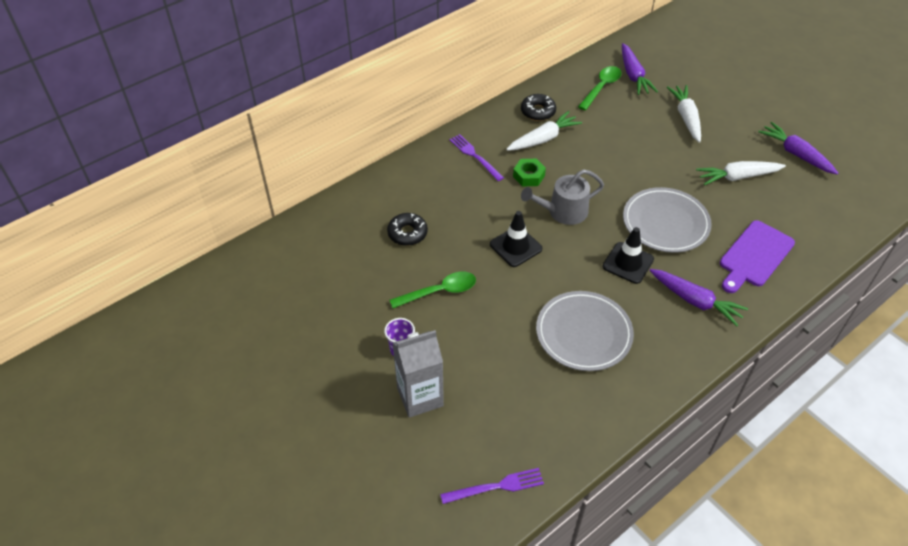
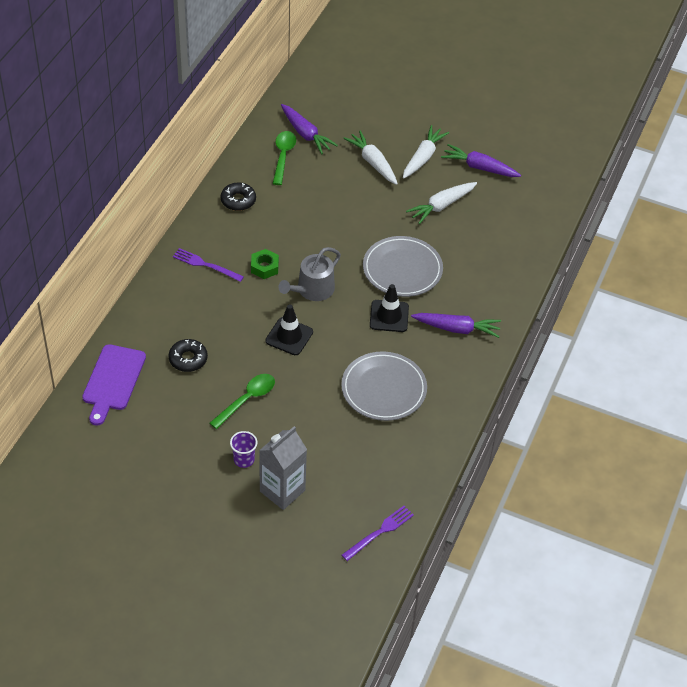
camera: 30 degrees left, 0 degrees up
white carrot [506,111,582,151] -> white carrot moved to [403,125,449,179]
purple cutting board [720,220,795,293] -> purple cutting board moved to [82,344,146,426]

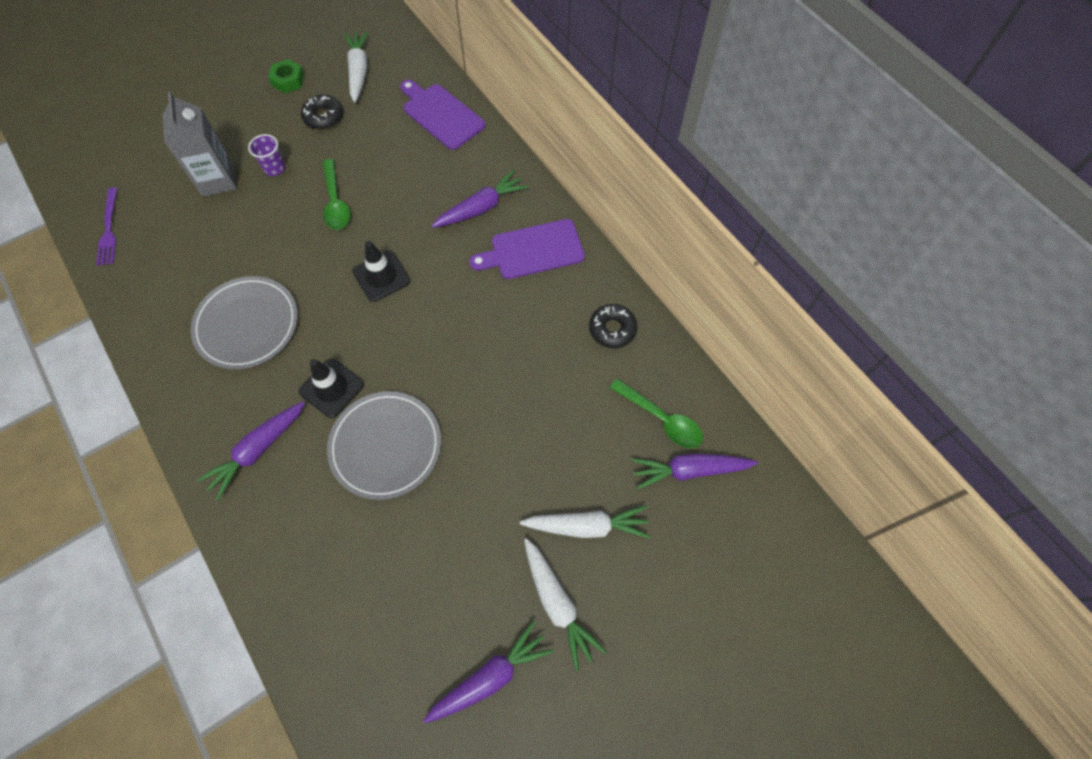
camera: 125 degrees right, 15 degrees up
black donut [168,339,208,372] -> black donut moved to [301,95,343,130]
purple fork [173,248,244,282] -> purple cutting board [469,219,585,279]
green nut [251,249,279,279] -> green nut moved to [268,59,305,93]
grey watering can [278,247,341,301] -> none
white carrot [406,182,477,224] -> white carrot moved to [344,31,368,103]
none -> purple carrot [431,170,529,228]

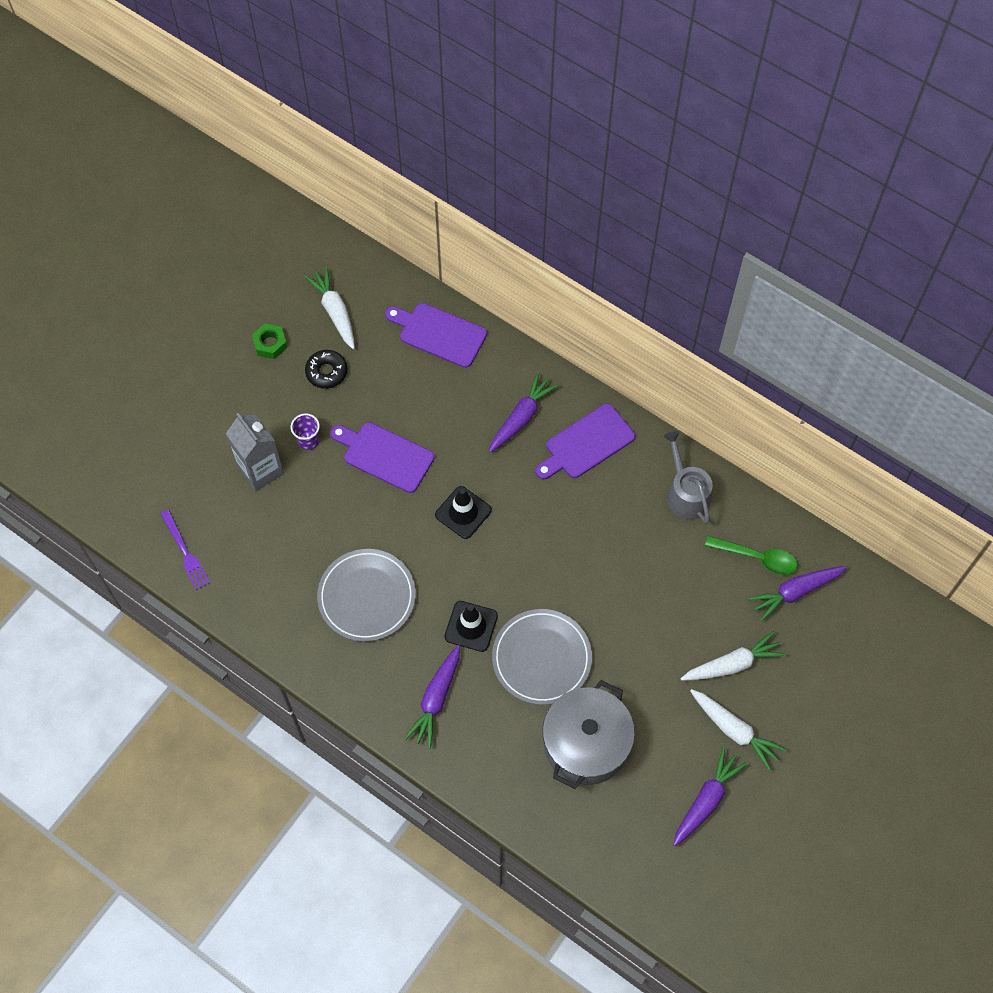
camera: 20 degrees left, 0 degrees up
green spoon [323,159,351,230] -> purple cutting board [330,422,434,493]
black donut [589,304,638,348] -> grey watering can [664,431,713,524]
none -> grey pot [543,680,635,789]

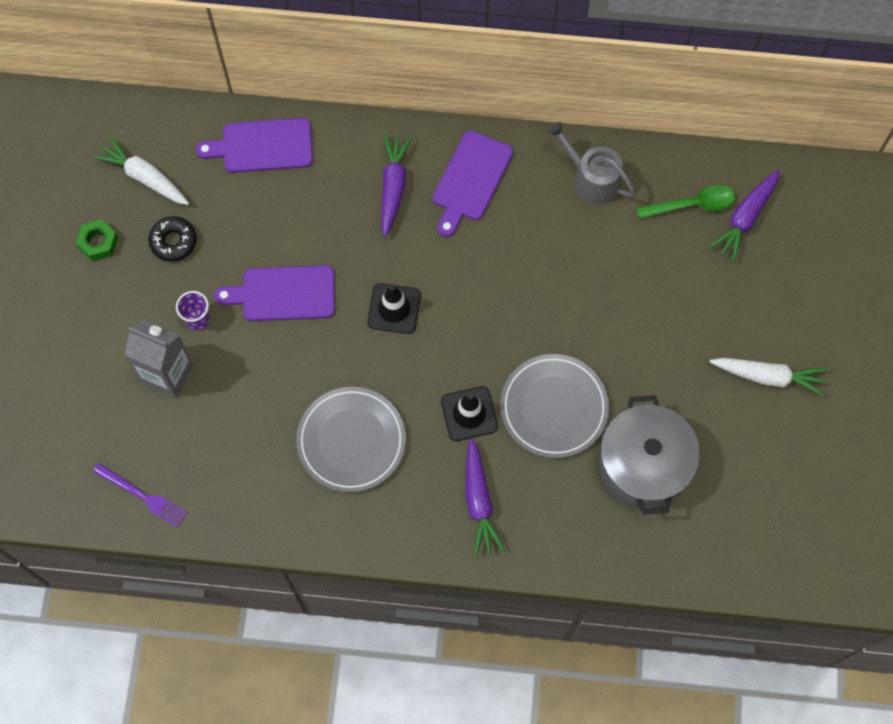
camera: 30 degrees left, 5 degrees up
purple carrot [673,748,747,846] -> none
white carrot [680,631,786,681] -> none

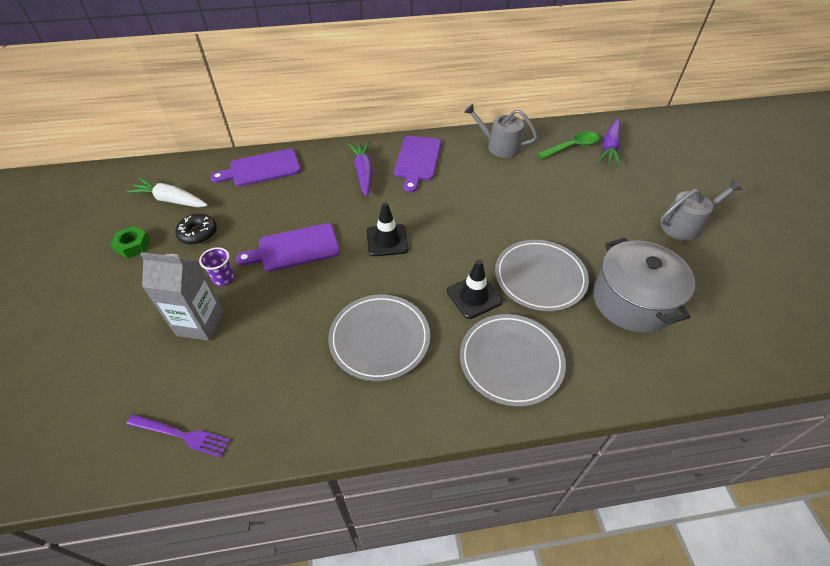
camera: 15 degrees left, 20 degrees down
purple carrot [466,438,505,557] -> grey plate [460,314,566,407]
white carrot [710,358,828,396] -> grey watering can [660,179,743,241]

